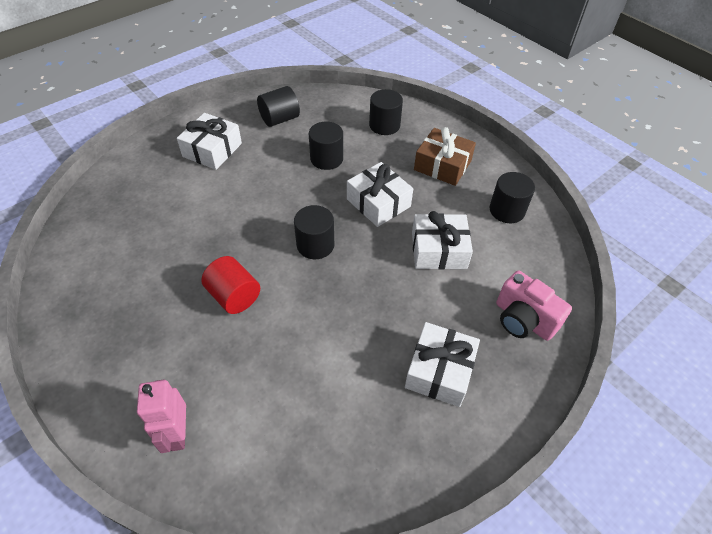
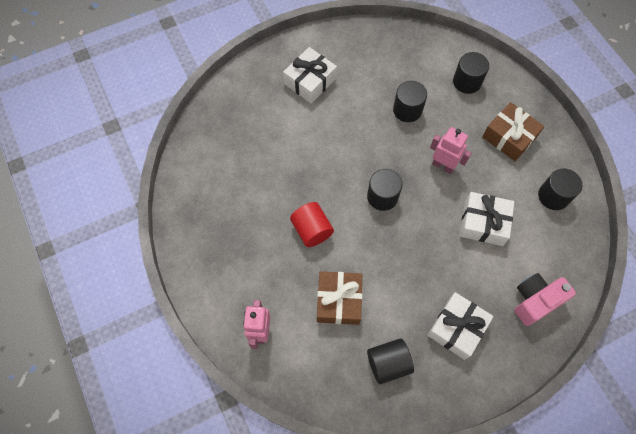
camera: 15 degrees right, 15 degrees up
black cylinder [257,86,300,127] -> black cylinder moved to [367,338,414,384]
white gift [347,162,413,227] -> pink robot [430,127,471,174]
pink camera [496,270,572,341] -> pink camera turned 90 degrees clockwise [514,273,576,326]
none -> brown gift [317,271,362,325]

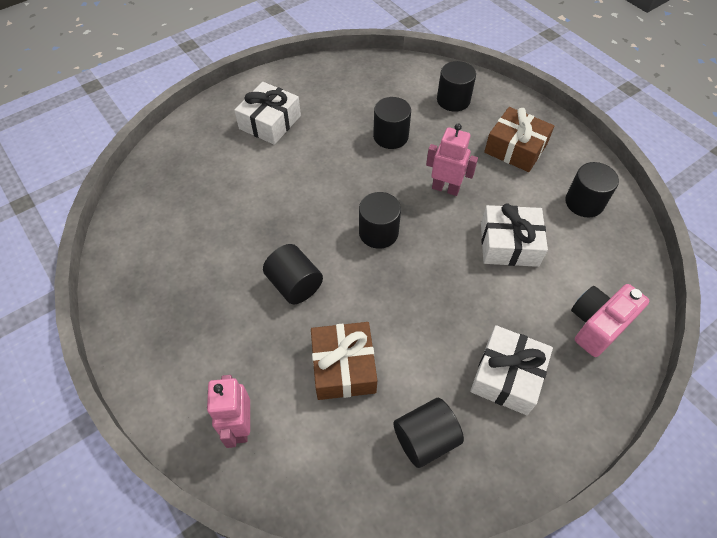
camera: 10 degrees left, 10 degrees down
red cylinder [290,202,334,247] -> black cylinder [263,244,323,304]

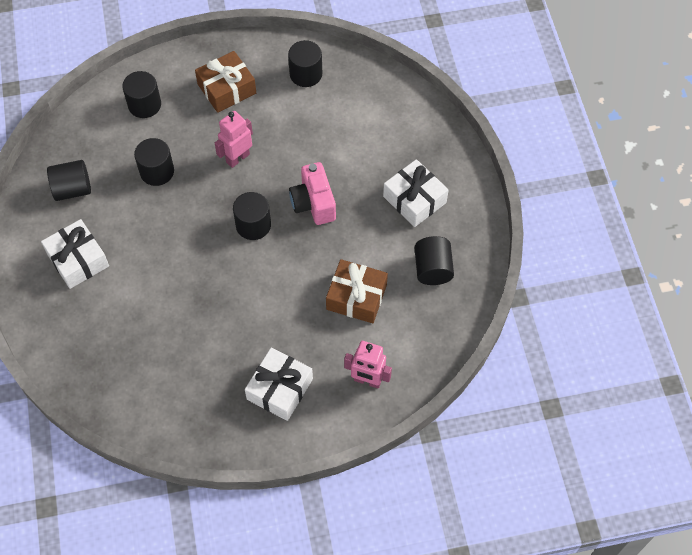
camera: 65 degrees left, 5 degrees up
black cylinder [263,244,323,304] -> black cylinder moved to [47,160,91,201]
white gift [481,204,548,267] -> white gift moved to [245,348,313,421]
pink camera [571,284,649,357] -> pink camera moved to [289,162,336,225]

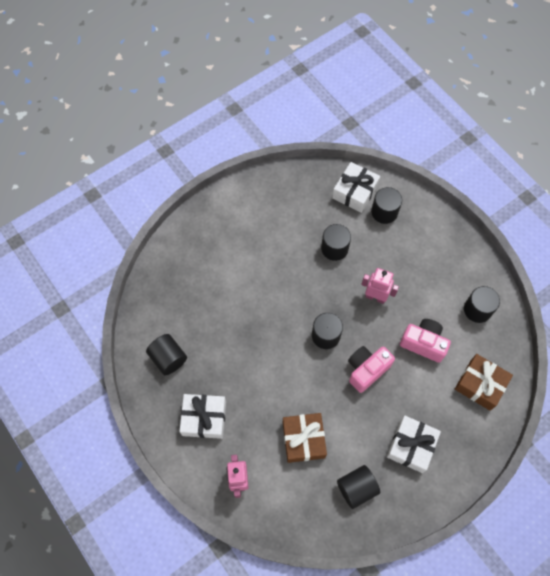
camera: 65 degrees right, 5 degrees up
white gift [41,219,109,289] -> white gift moved to [332,162,380,213]
black cylinder [47,160,91,201] -> black cylinder moved to [146,334,187,375]
brown gift [195,51,256,113] -> brown gift moved to [455,354,513,411]
none -> pink camera [400,319,451,363]

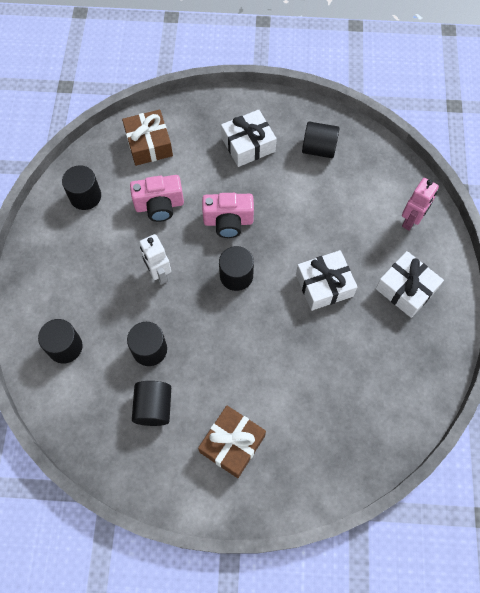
camera: 140 degrees left, 0 degrees up
black cylinder [146,334,187,375] -> black cylinder moved to [132,381,171,426]
brown gift [283,413,327,463] -> brown gift moved to [198,405,266,478]
white gift [332,162,380,213] -> white gift moved to [296,250,357,311]
pink robot [361,268,399,304] -> white robot [139,234,171,285]
pink camera [400,319,451,363] -> pink camera turned 75 degrees counterclockwise [130,175,184,222]

